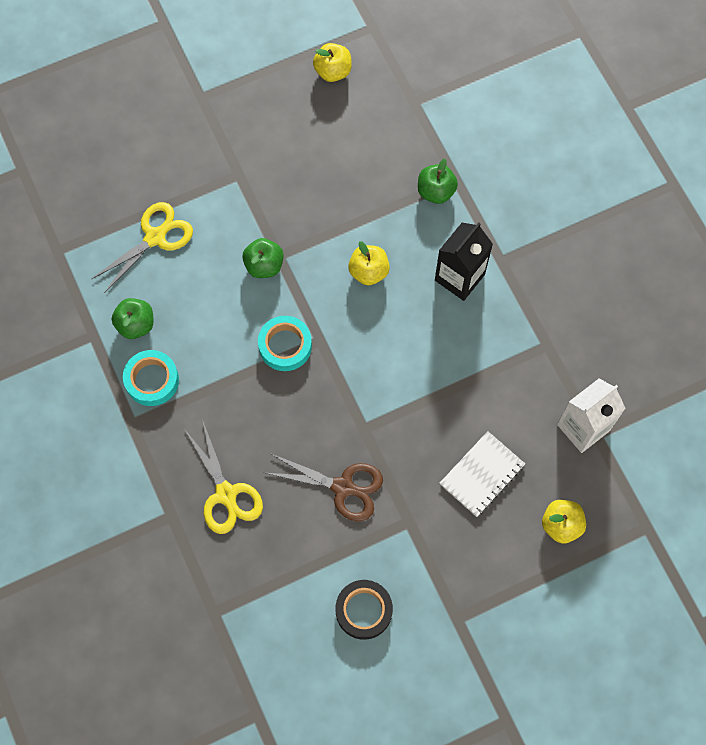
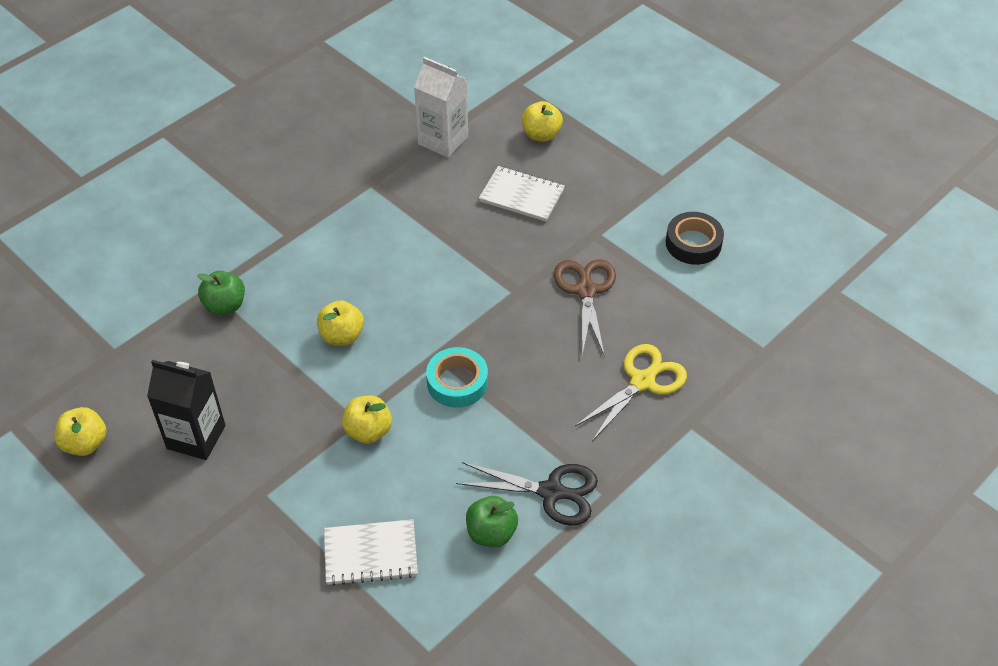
camera: 110 degrees left, 20 degrees down
yellow scissors [92,202,193,293] -> white notebook [324,519,418,586]
turquoise tape [123,350,179,406] -> black scissors [456,462,598,526]
green apple [242,238,284,278] -> yellow apple [342,396,392,444]
black carton [435,222,493,301] -> black carton moved to [147,360,226,460]

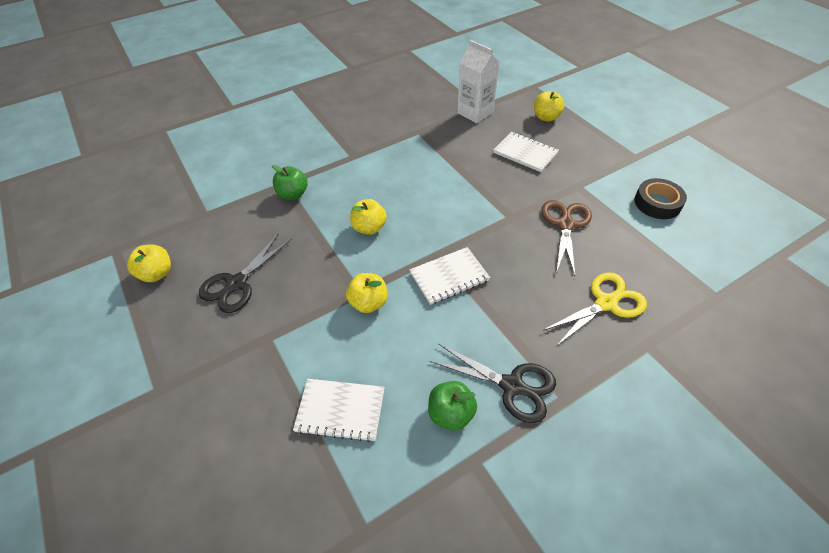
camera: 15 degrees right, 0 degrees up
black carton [147,360,226,460] -> black scissors [199,233,292,313]
turquoise tape [426,347,488,408] -> white notebook [410,247,490,305]

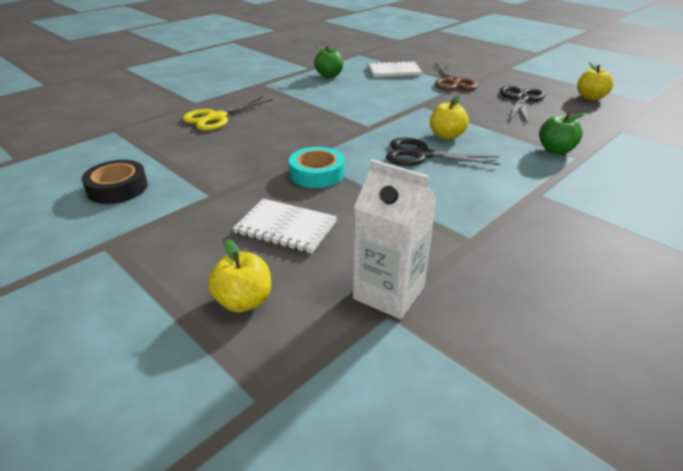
camera: 165 degrees right, 15 degrees down
yellow apple [346,273,388,313] -> none
white notebook [410,247,490,305] -> none
black scissors [429,343,556,423] -> black scissors moved to [386,137,500,166]
brown scissors [541,200,592,276] -> brown scissors moved to [435,62,478,91]
none -> turquoise tape [289,147,345,188]

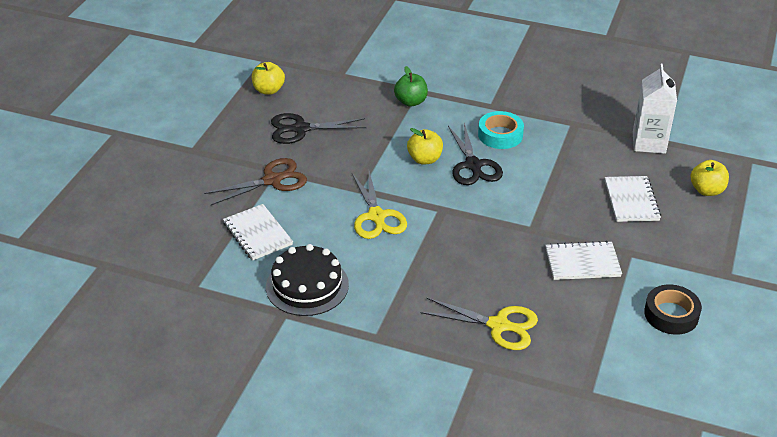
camera: 115 degrees left, 5 degrees up
turquoise tape [289,147,345,188] -> turquoise tape moved to [478,111,524,149]
green apple [314,46,343,78] -> black cake [266,244,349,316]
none -> yellow scissors [352,171,407,239]
none -> white notebook [545,241,622,280]

